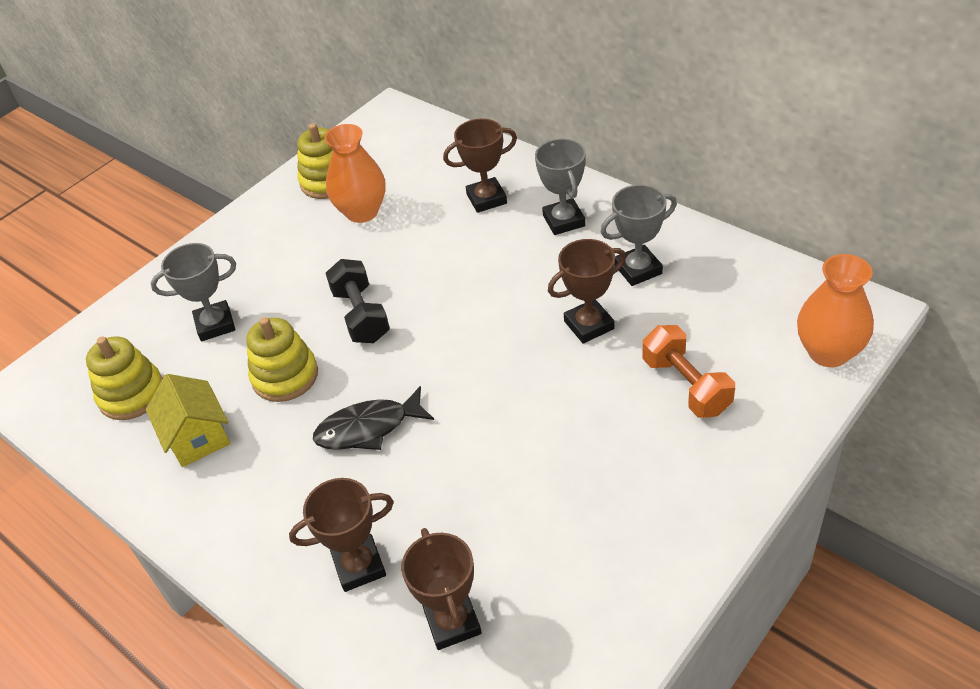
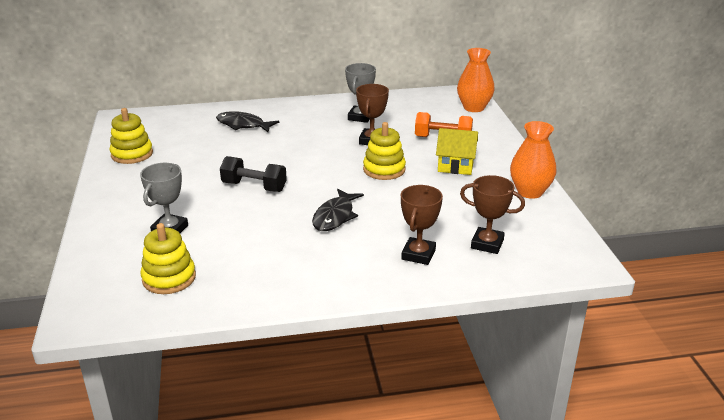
camera: 55 degrees left, 15 degrees down
yellow house [146,374,230,467] -> yellow house moved to [436,128,478,175]
yellow stacking toy [247,317,318,402] -> yellow stacking toy moved to [363,122,406,180]
orange vase [324,124,386,223] -> orange vase moved to [510,121,556,199]
brown trophy [443,119,517,213] -> black fish [216,111,279,132]
grey trophy [535,138,586,235] -> none

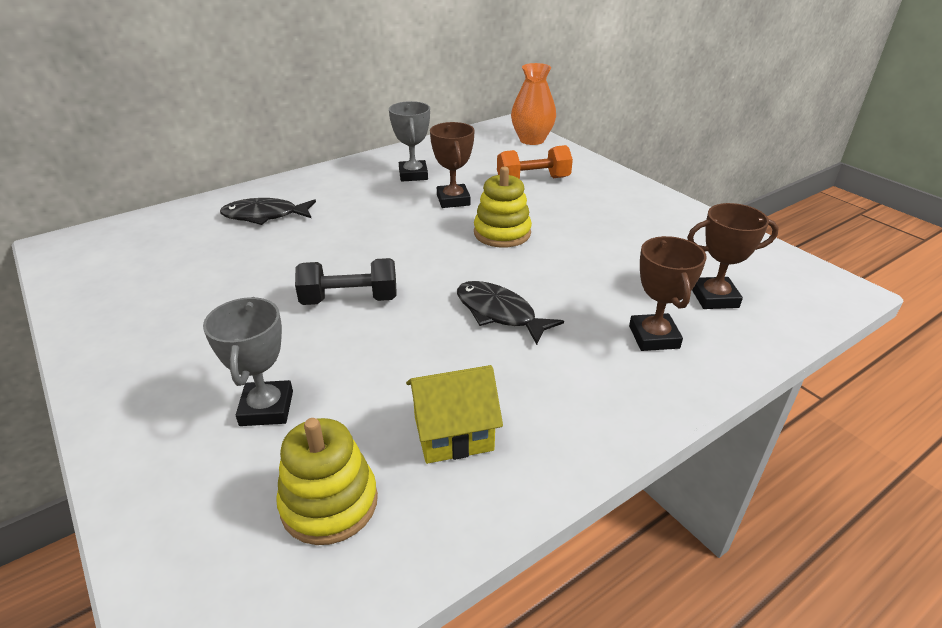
camera: 25 degrees left, 5 degrees up
yellow stacking toy [110,108,153,164] -> none
black fish [312,189,364,231] -> black fish turned 135 degrees clockwise [457,281,564,345]
yellow house [436,128,478,175] -> yellow house moved to [406,365,503,464]
orange vase [510,121,556,199] -> none

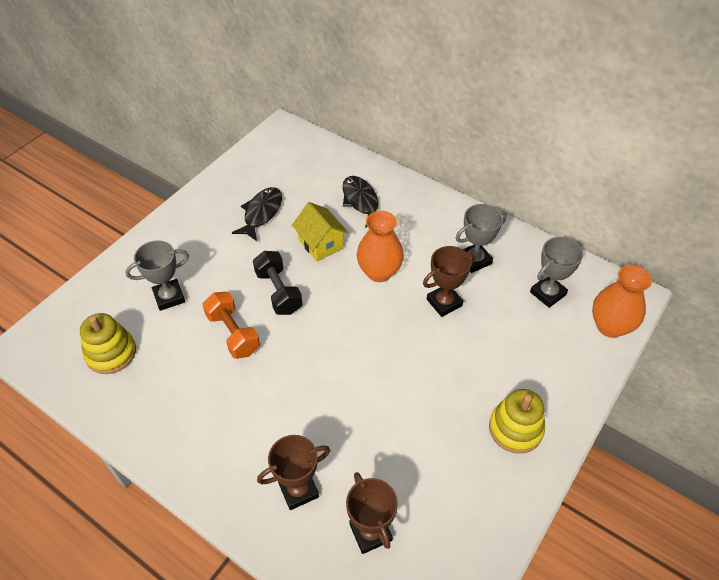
camera: 70 degrees right, 15 degrees up
yellow house [406,365,503,464] -> yellow house moved to [292,202,348,261]
black fish [457,281,564,345] -> black fish moved to [232,187,282,241]
yellow stacking toy [474,167,532,248] -> yellow stacking toy moved to [489,389,545,454]
orange dumbbell [497,145,573,179] -> orange dumbbell moved to [202,292,260,359]
none -> orange vase [357,211,404,282]
none -> grey trophy [530,237,583,308]

